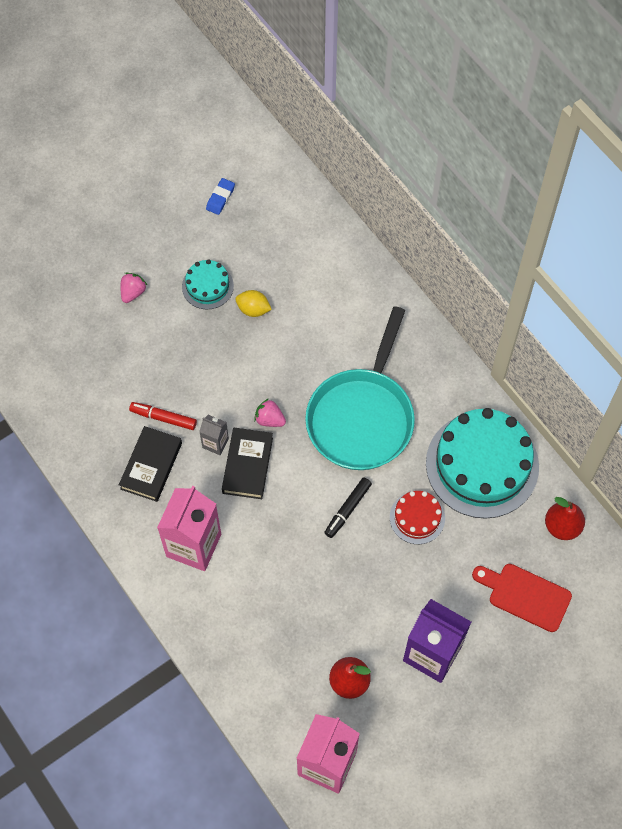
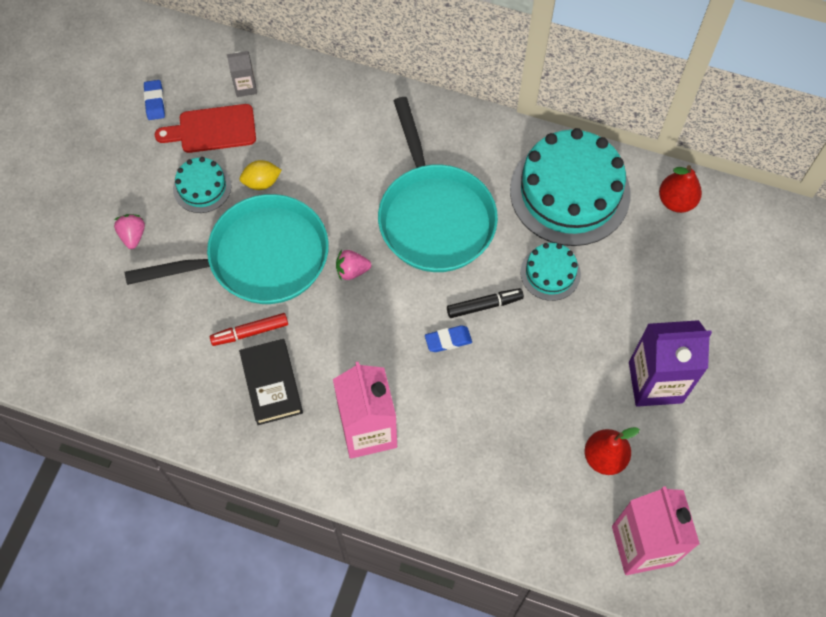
camera: 35 degrees left, 0 degrees up
grey carton [199,415,229,455] -> grey carton moved to [227,51,257,97]
black book [222,428,273,499] -> none
black marker [324,478,372,538] -> black marker turned 105 degrees counterclockwise [447,288,524,318]
red cake [390,491,445,544] -> turquoise cake [520,243,581,301]
red cutting board [472,564,572,632] -> red cutting board moved to [155,104,256,153]
none -> turquoise pan [125,194,329,304]
none -> blue eraser [425,325,472,352]

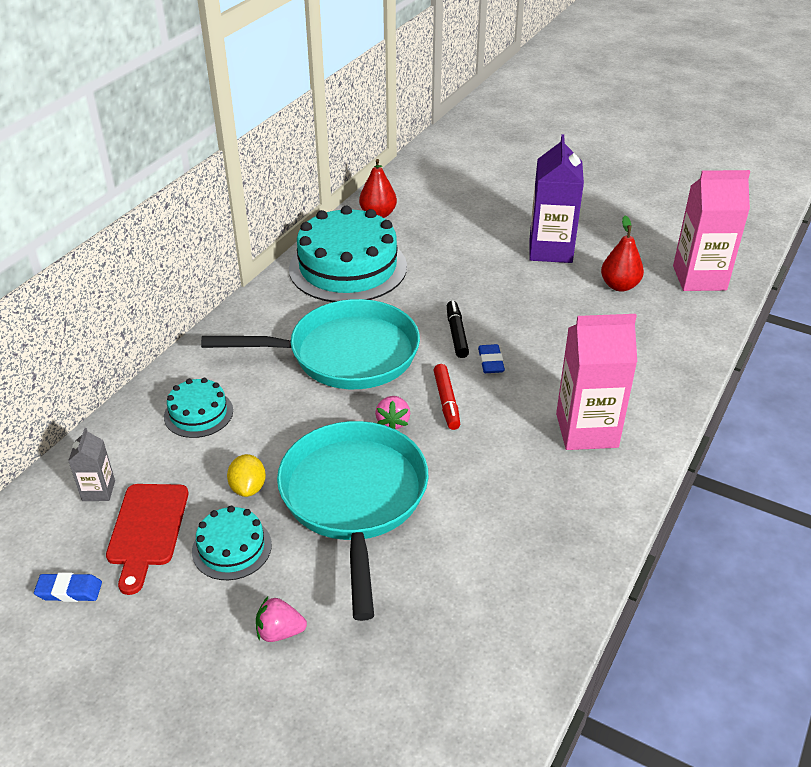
camera: 80 degrees left, 25 degrees down
red marker [210,313,288,346] -> red marker moved to [433,364,460,430]
black book [239,339,303,425] -> none
turquoise cake [520,243,581,301] -> turquoise cake moved to [164,378,233,438]

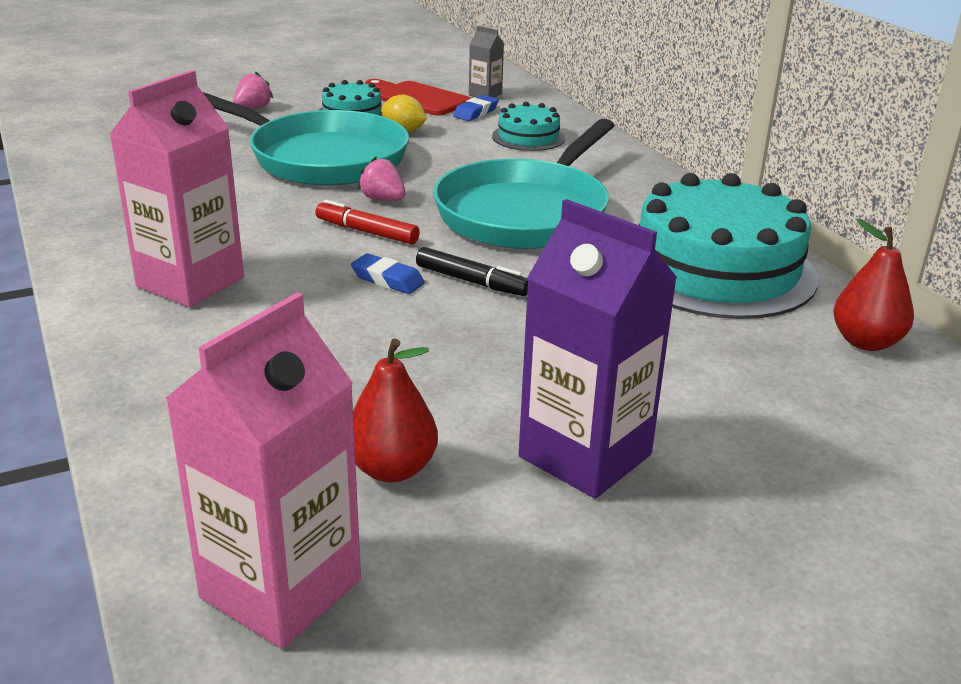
camera: 125 degrees right, 10 degrees down
blue eraser [34,572,102,602] -> blue eraser moved to [453,95,499,121]

